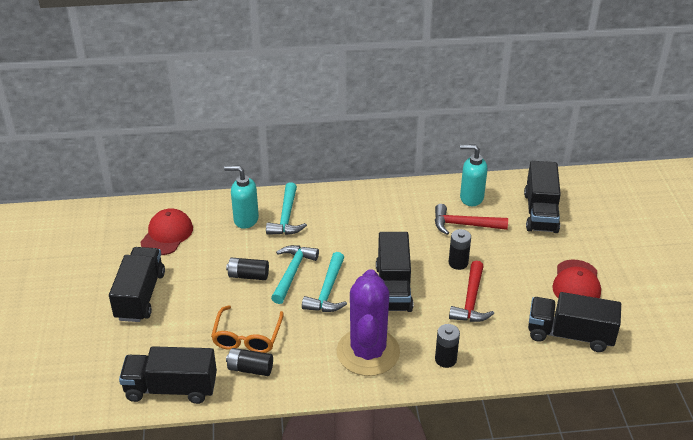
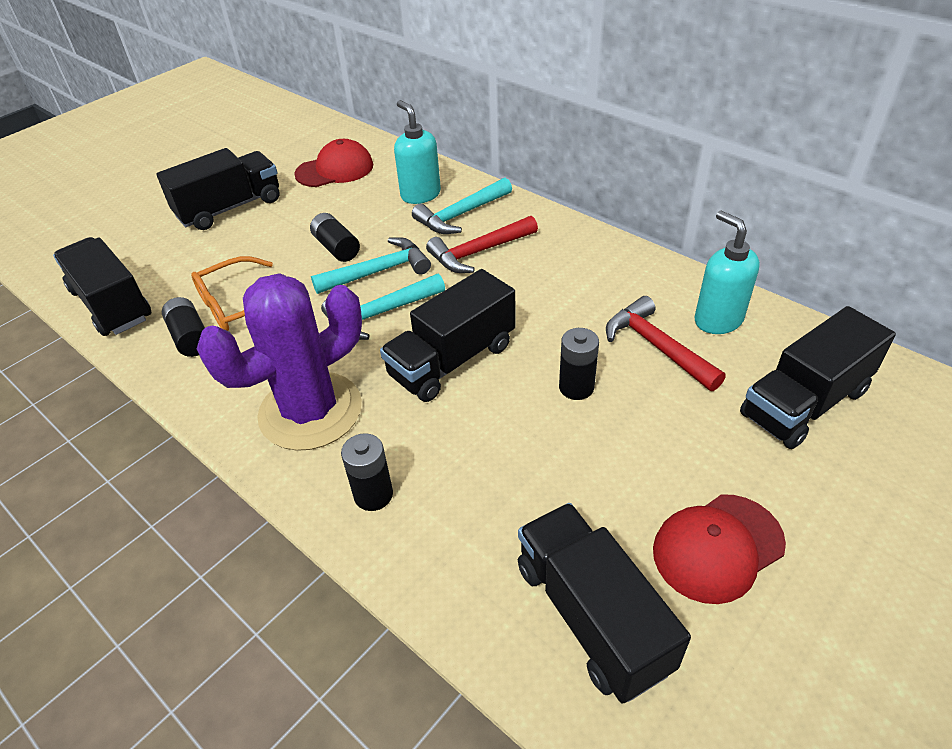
camera: 50 degrees right, 5 degrees up
red hammer [449,261,494,322] -> red hammer moved to [426,216,538,273]

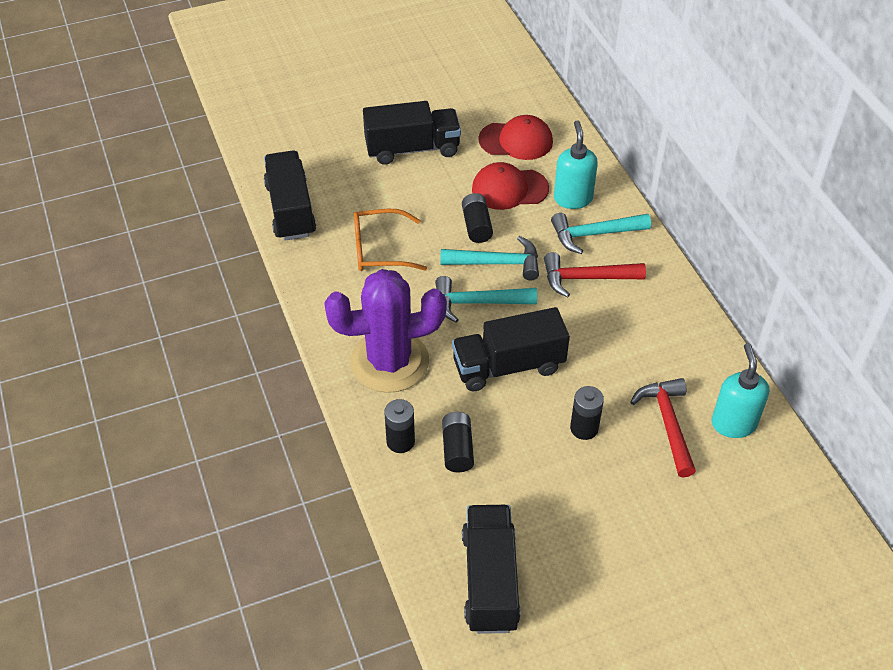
camera: 25 degrees right, 5 degrees up
black battery [161,297,205,357] -> black battery moved to [442,412,474,472]
red cap [653,494,786,604] -> red cap moved to [472,162,549,210]
black truck [740,306,896,449] -> none

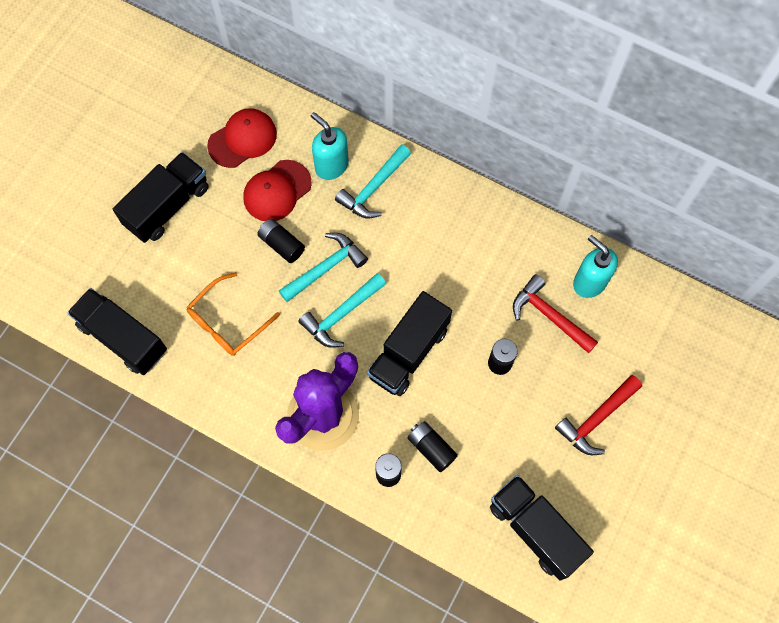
camera: 40 degrees left, 20 degrees up
red hammer [544,252,646,297] -> red hammer moved to [555,375,642,455]

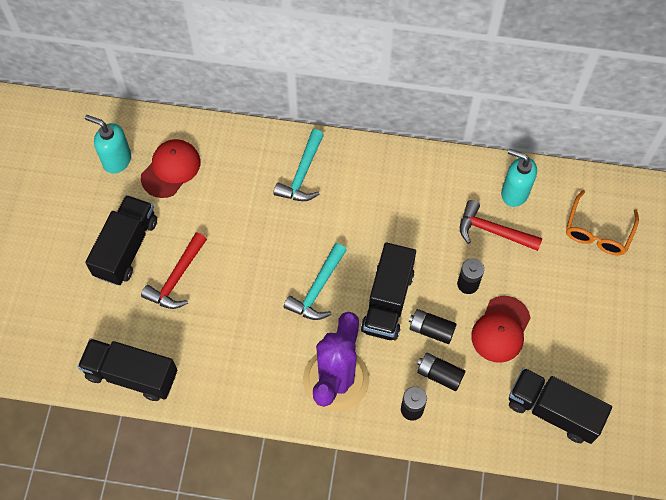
camera: 20 degrees left, 5 degrees down
orange glasses [186,272,280,356] -> orange glasses moved to [566,190,639,256]
red cap [243,160,312,221] -> red cap moved to [471,296,531,363]
black battery [257,218,305,263] -> black battery moved to [409,309,457,344]
turquoise hammer [279,233,368,302] -> none
turquoise soap dispenser [311,112,349,180] -> turquoise soap dispenser moved to [85,115,131,173]
red hammer [555,375,642,455] -> red hammer moved to [141,232,207,309]

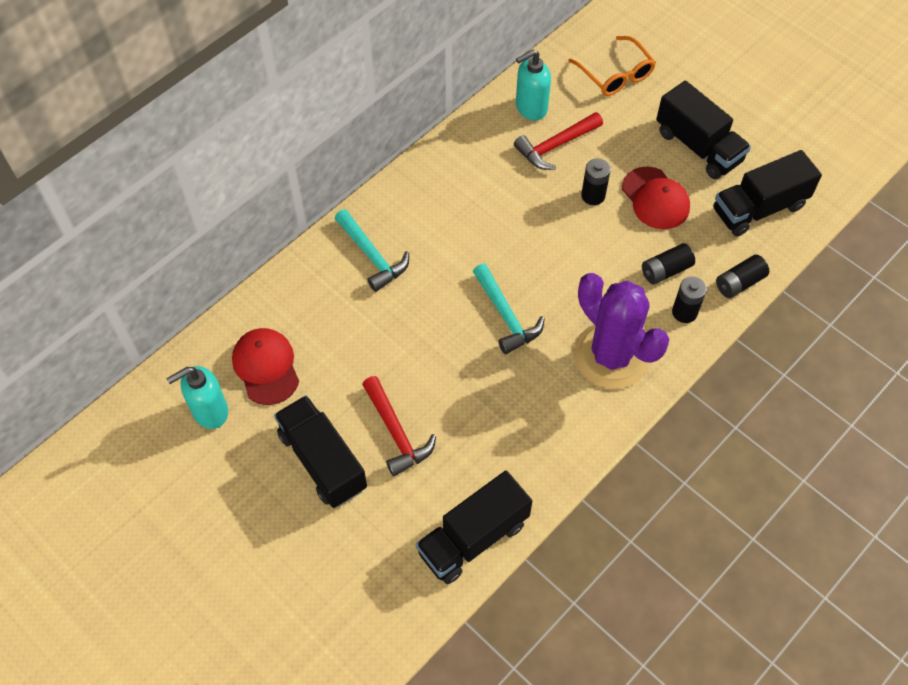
camera: 55 degrees left, 5 degrees down
black truck [361,242,416,340] -> black truck moved to [656,81,751,179]
black battery [409,309,457,344] -> black battery moved to [716,255,769,298]

